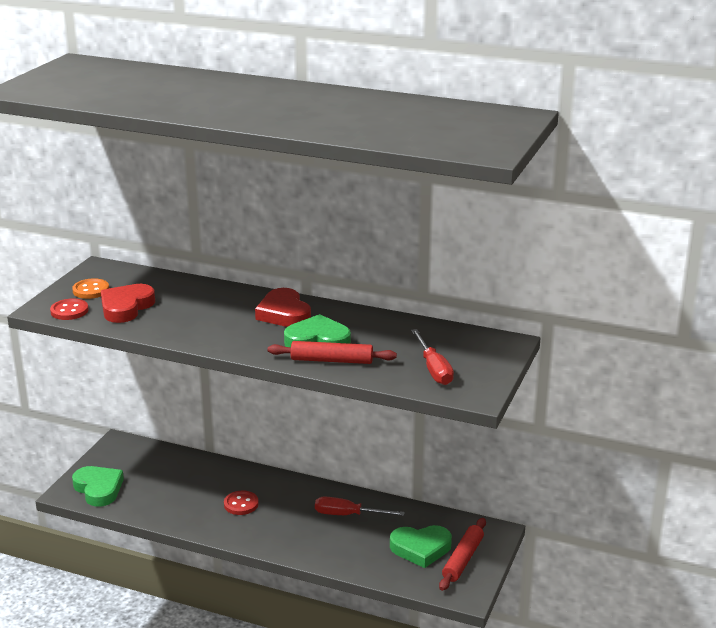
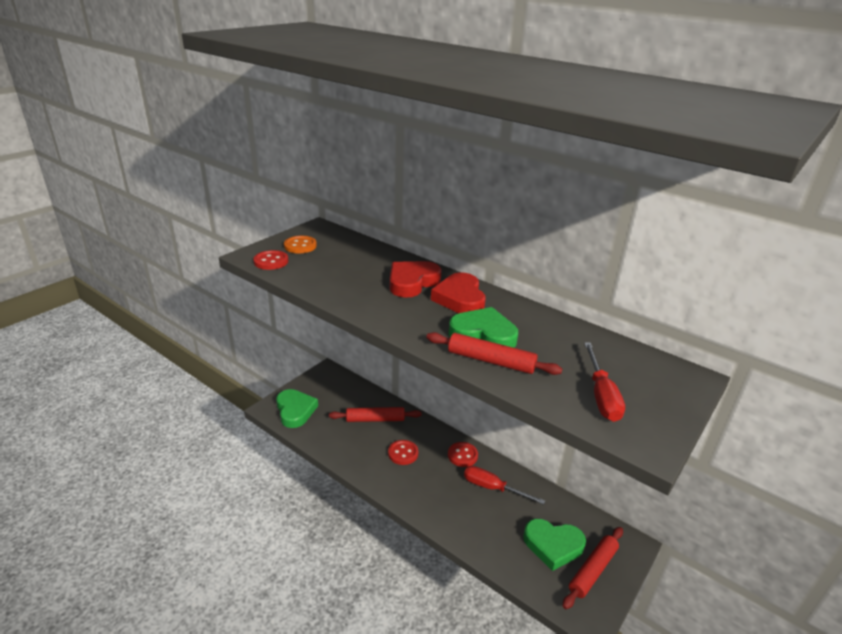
camera: 15 degrees right, 5 degrees up
red heart [101,284,155,323] -> red heart moved to [390,261,442,298]
none -> red rolling pin [329,407,422,422]
none -> red button [448,442,478,467]

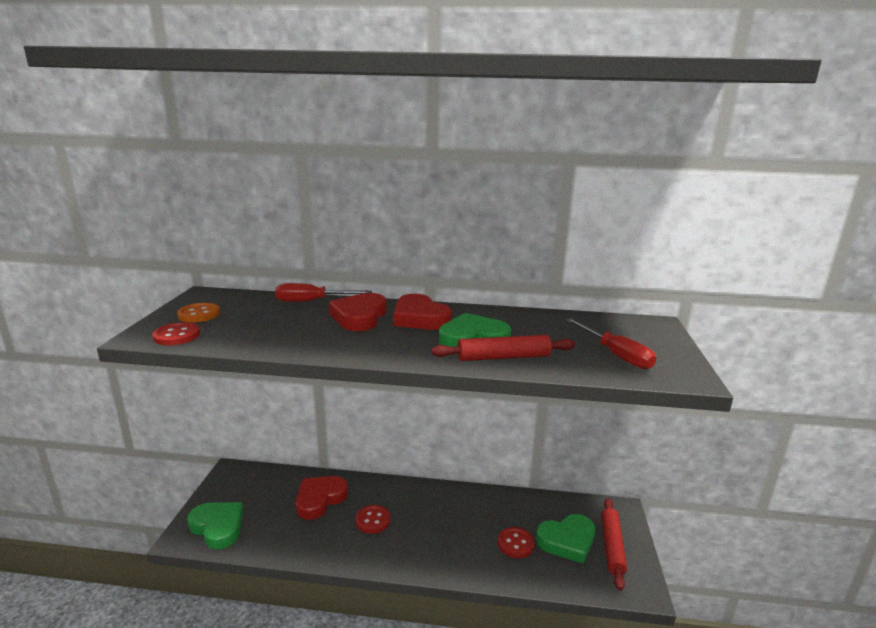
camera: 30 degrees left, 10 degrees down
red rolling pin [329,407,422,422] -> red heart [296,476,348,520]
red button [448,442,478,467] -> red button moved to [498,527,535,558]
red screwdriver [464,466,545,505] -> red screwdriver moved to [275,283,372,302]

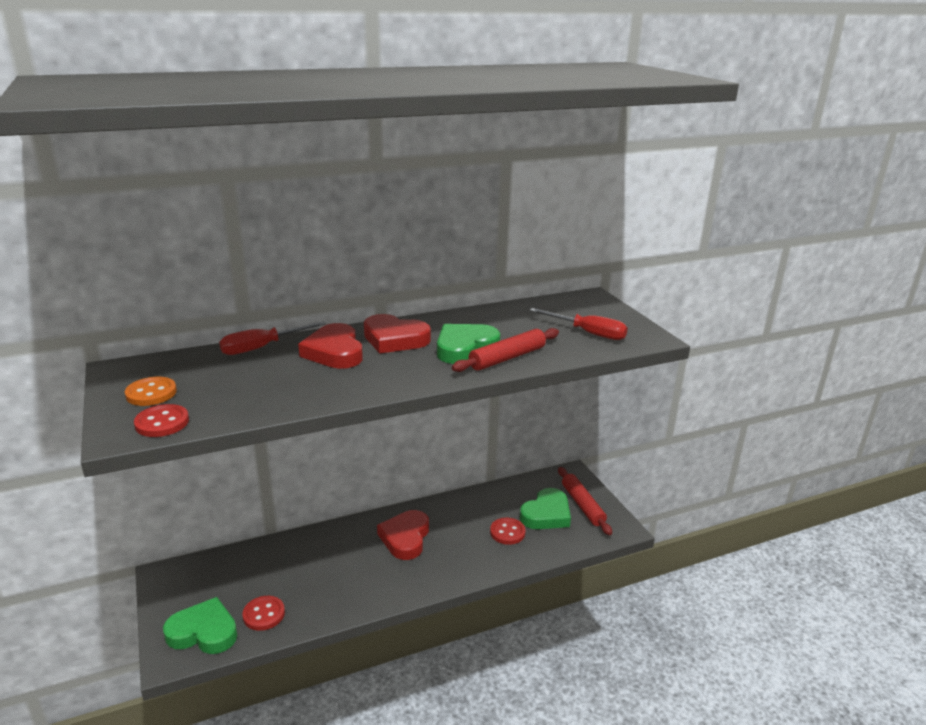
camera: 30 degrees left, 5 degrees up
red heart [296,476,348,520] -> red heart moved to [377,510,429,560]
red button [356,505,391,534] -> red button moved to [242,596,285,631]

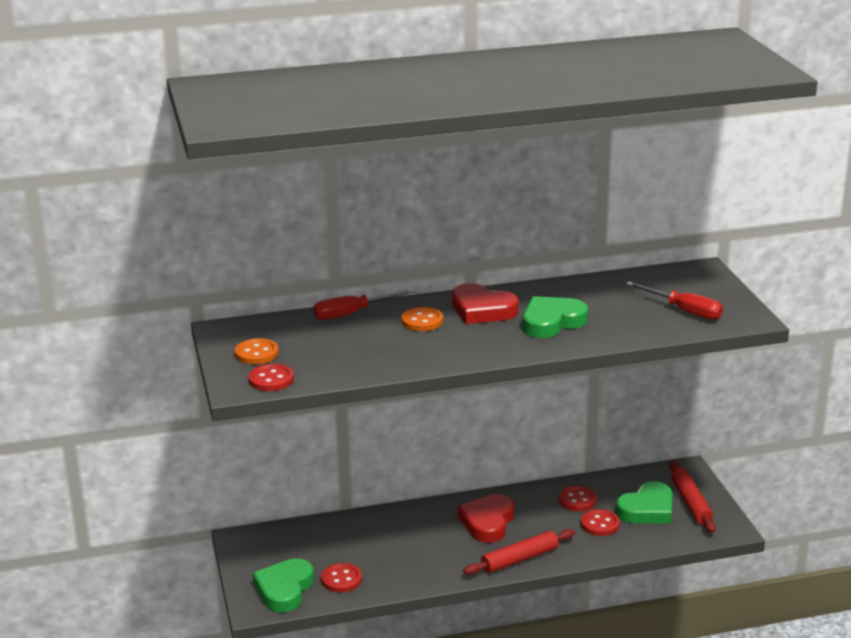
camera: 10 degrees right, 0 degrees up
green heart [163,597,237,654] -> green heart turned 90 degrees counterclockwise [253,558,314,613]
red heart [298,323,363,369] -> orange button [401,307,443,331]
red rolling pin [452,328,559,372] -> red rolling pin moved to [463,529,575,575]
none -> red button [559,486,597,511]

